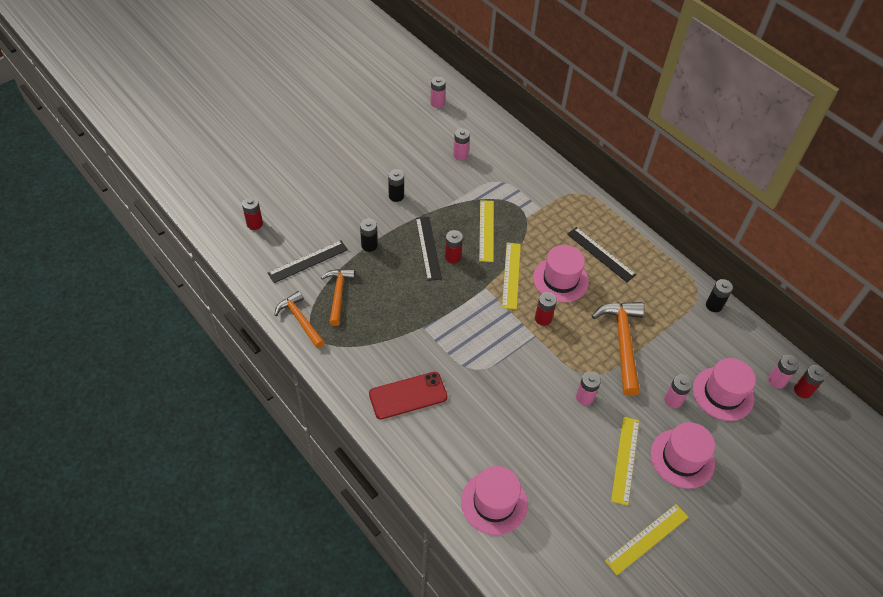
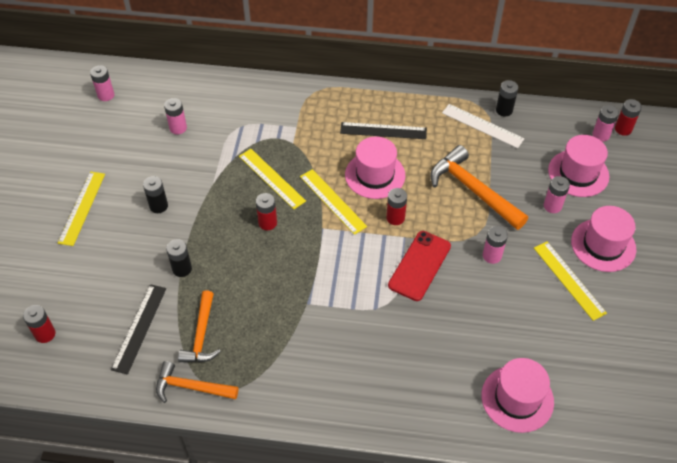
camera: 40 degrees left, 0 degrees up
orange hammer [321,269,355,326] -> orange hammer turned 135 degrees counterclockwise [178,290,221,362]
red phone [369,372,448,419] -> red phone moved to [388,231,451,301]
black ruler [416,217,442,281] -> none
yellow ruler [605,504,688,575] -> yellow ruler moved to [58,171,105,246]
none -> white ruler [442,104,525,148]

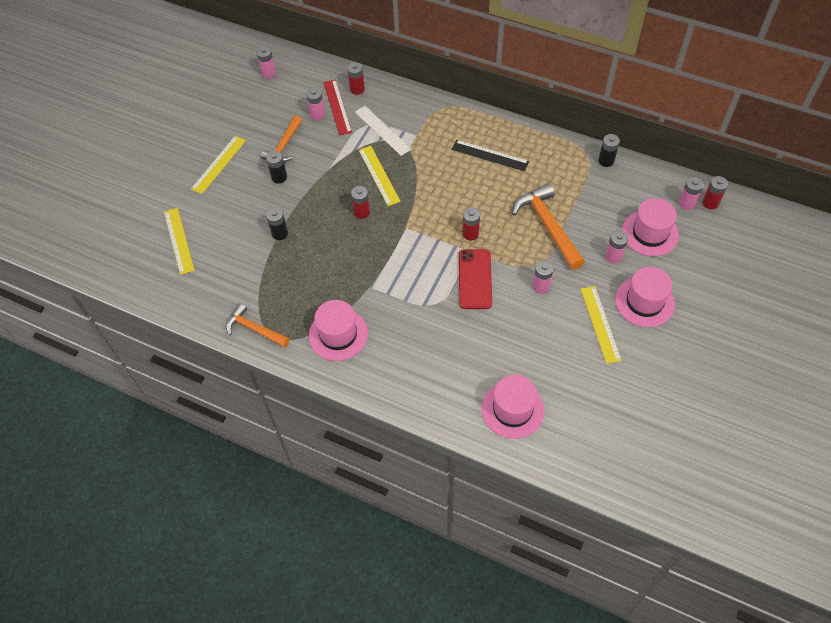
camera: 20 degrees right, 5 degrees up
red battery [23,305,55,343] -> red battery moved to [347,62,365,95]
black ruler [111,284,166,375] -> none
orange hammer [178,290,221,362] -> orange hammer moved to [261,115,302,162]
yellow ruler [300,169,367,235] -> yellow ruler moved to [164,208,195,275]
pink hat [345,136,405,199] -> pink hat moved to [309,300,368,361]
red phone [388,231,451,301] -> red phone turned 45 degrees counterclockwise [459,249,492,309]
white ruler [442,104,525,148] -> white ruler moved to [355,106,411,156]
none -> red ruler [323,80,352,135]

